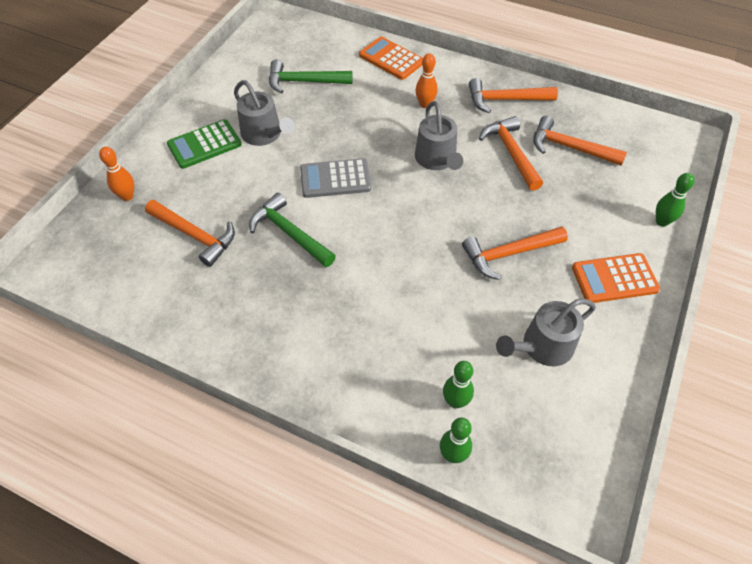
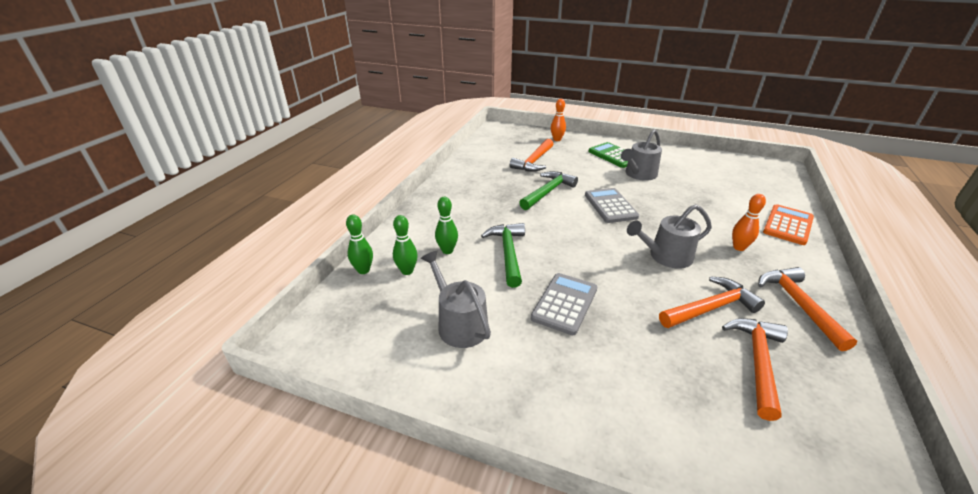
camera: 85 degrees right, 20 degrees down
green hammer [269,59,353,94] -> green hammer moved to [481,223,525,288]
orange hammer [462,226,568,280] -> grey calculator [530,273,598,335]
orange calculator [572,253,660,303] -> none
green bowling pin [656,173,695,227] -> green bowling pin moved to [435,197,458,254]

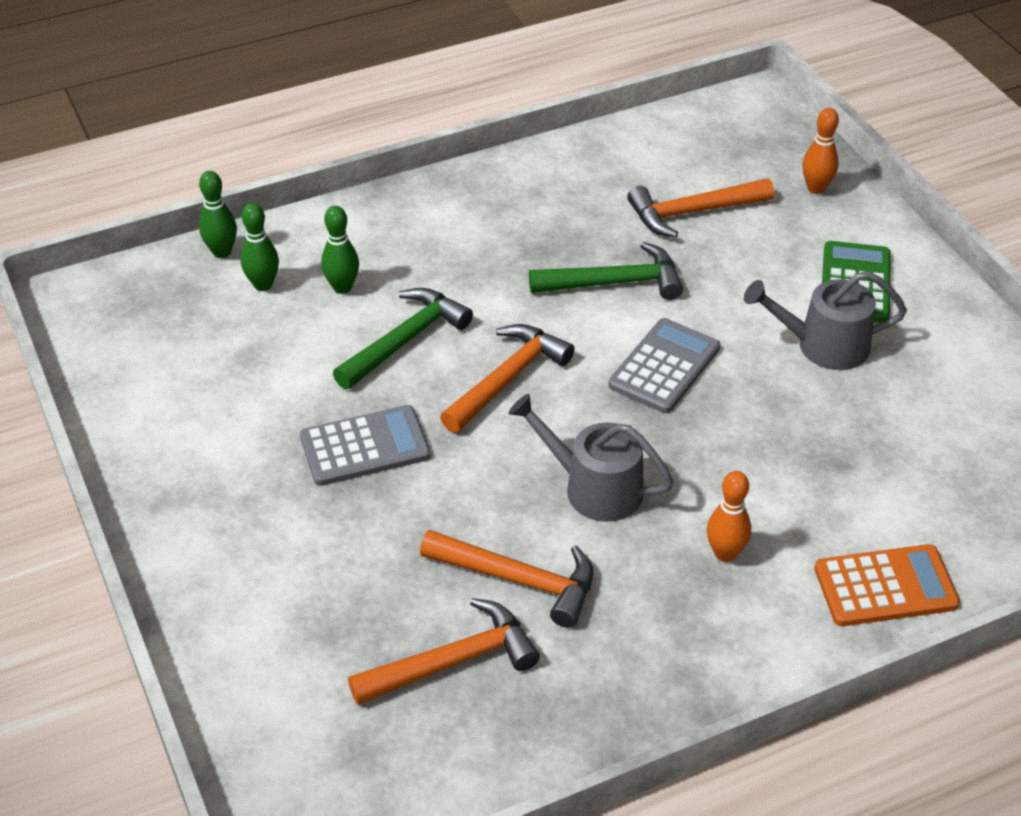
camera: 45 degrees right, 10 degrees up
grey watering can [421,251,491,348] -> none
orange hammer [758,267,857,351] -> orange hammer moved to [440,324,575,433]

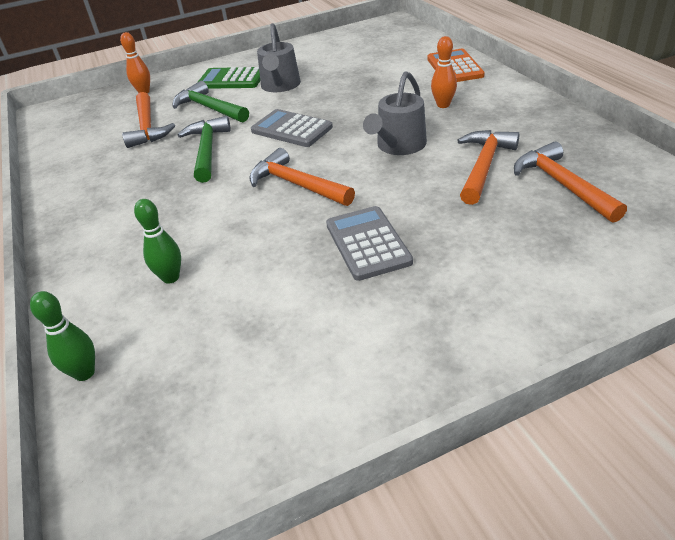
camera: 85 degrees left, 5 degrees down
green bowling pin [241,203,279,291] -> none
green hammer [333,288,473,389] -> green hammer moved to [173,81,249,122]

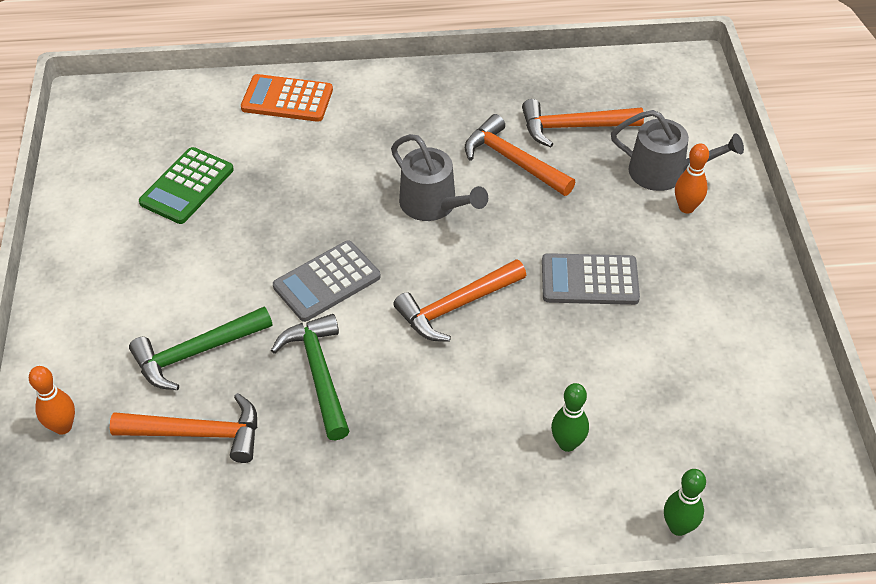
camera: 75 degrees left, 10 degrees up
green hammer [178,116,231,183] -> green hammer turned 60 degrees clockwise [271,314,349,441]
green calculator [198,67,260,89] -> green calculator moved to [139,147,234,224]
grey watering can [257,23,301,92] -> grey watering can moved to [611,110,744,191]
orange bowling pin [431,36,457,108] -> orange bowling pin moved to [675,144,709,213]

